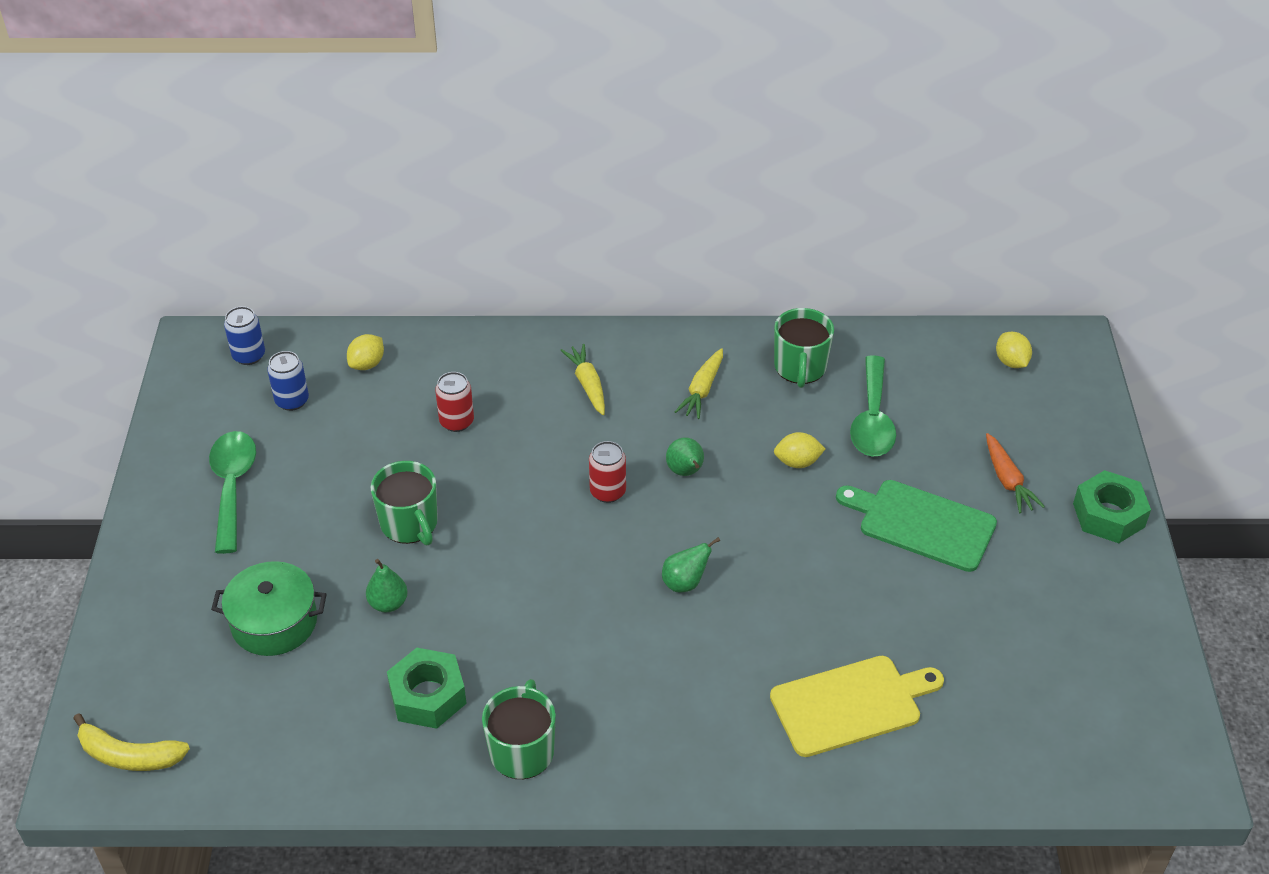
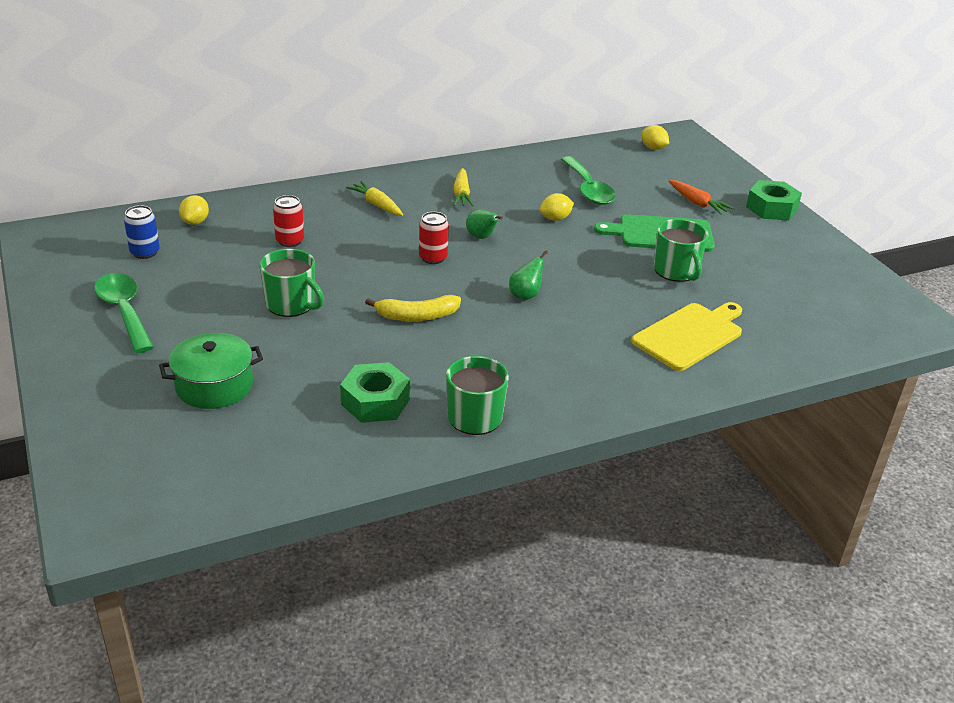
camera: 25 degrees left, 10 degrees down
yellow banana [73,713,190,771] -> yellow banana moved to [365,295,461,321]
blue can [224,306,265,365] -> none
green pear [366,559,408,612] -> none
green mug [774,308,834,388] -> green mug moved to [654,219,708,282]

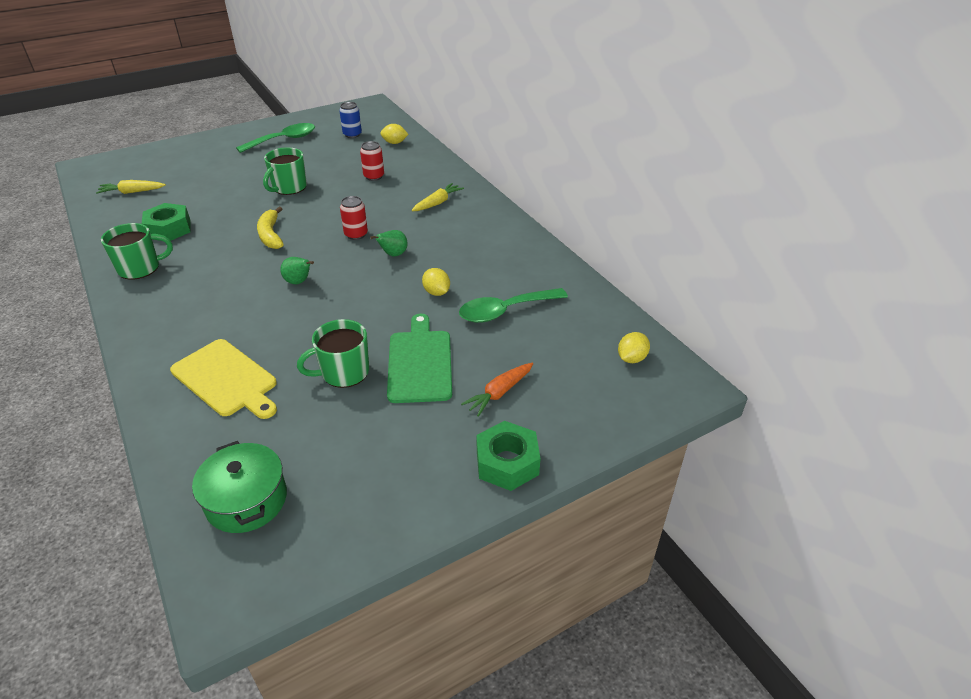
camera: 85 degrees right, 5 degrees up
green pot [159,333,263,409] -> green pot moved to [192,441,287,533]
yellow carrot [453,168,474,206] -> yellow carrot moved to [96,180,166,194]

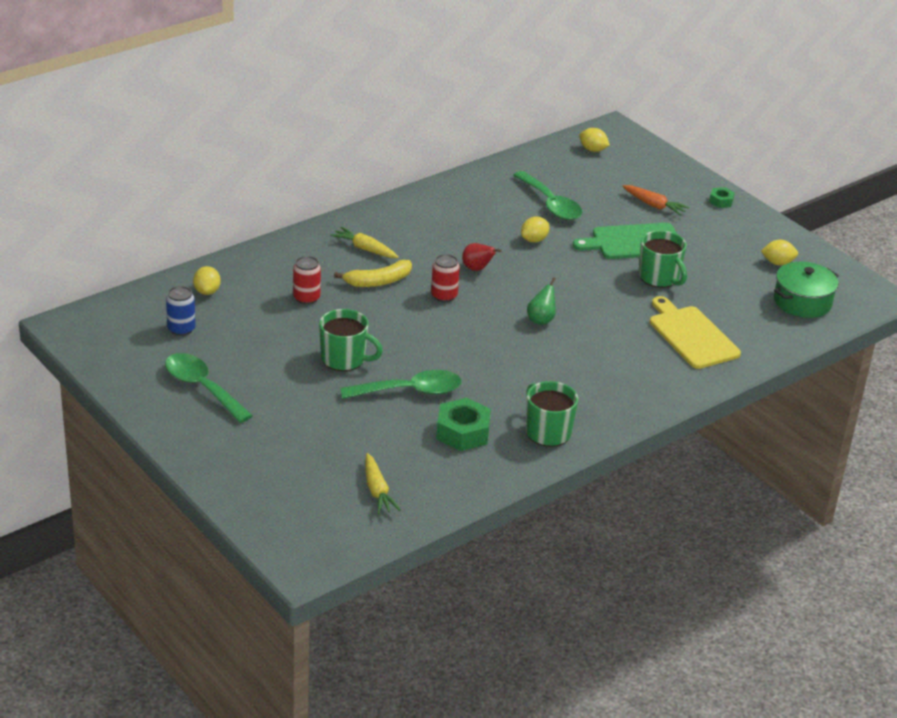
camera: 100 degrees left, 5 degrees down
yellow cutting board [170,339,277,419] -> yellow cutting board turned 60 degrees counterclockwise [650,296,741,369]
yellow banana [257,207,284,249] -> yellow banana moved to [334,260,412,287]
green pear [370,230,408,256] -> red pear [462,243,502,271]
green nut [476,421,541,491] -> green nut [709,187,735,208], size x0.53
none -> green spoon [340,370,462,399]
none -> yellow lemon [761,240,798,265]

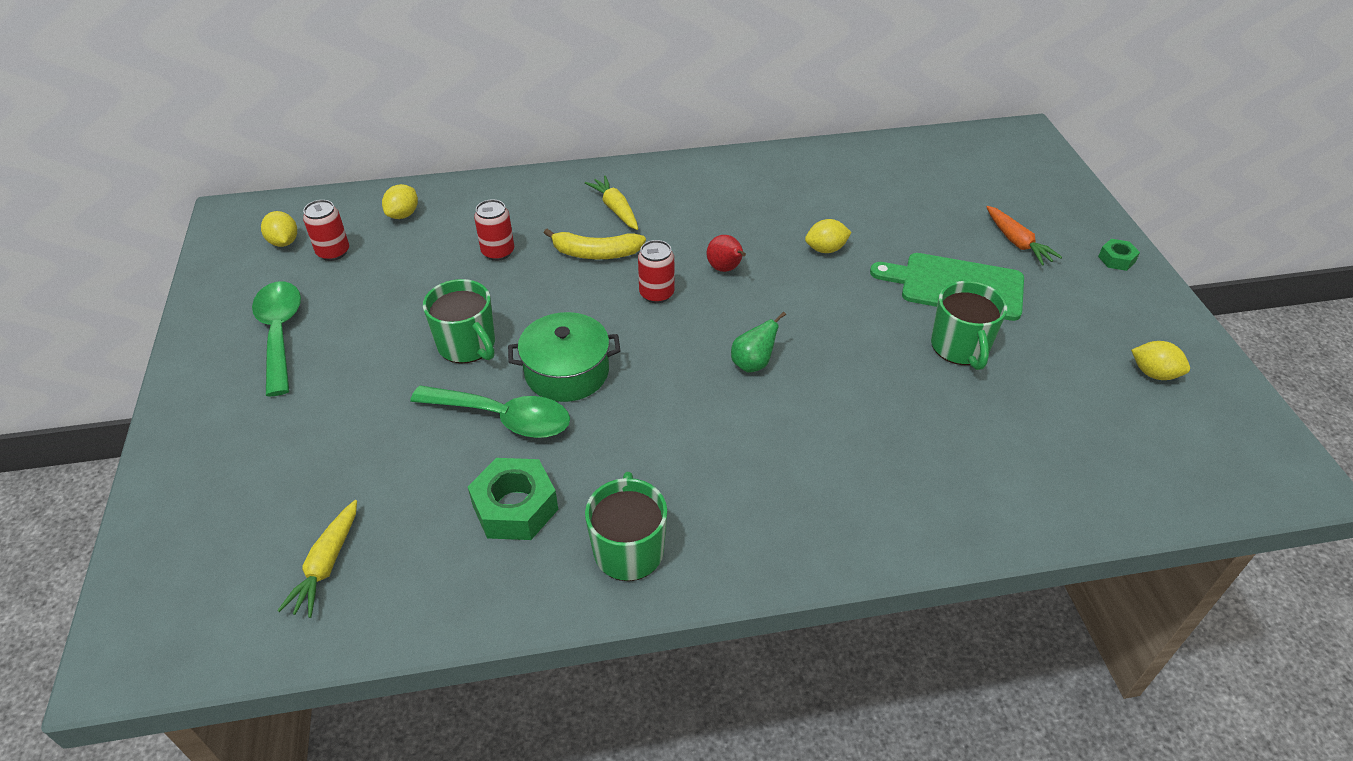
camera: 30 degrees right, 10 degrees up
blue can [166,286,196,336] -> red can [303,200,349,261]
green spoon [513,171,582,220] -> none
yellow lemon [579,128,610,152] -> yellow lemon moved to [261,211,297,247]
yellow cutting board [650,296,741,369] -> none
green pot [774,262,839,318] -> green pot moved to [508,312,621,402]

